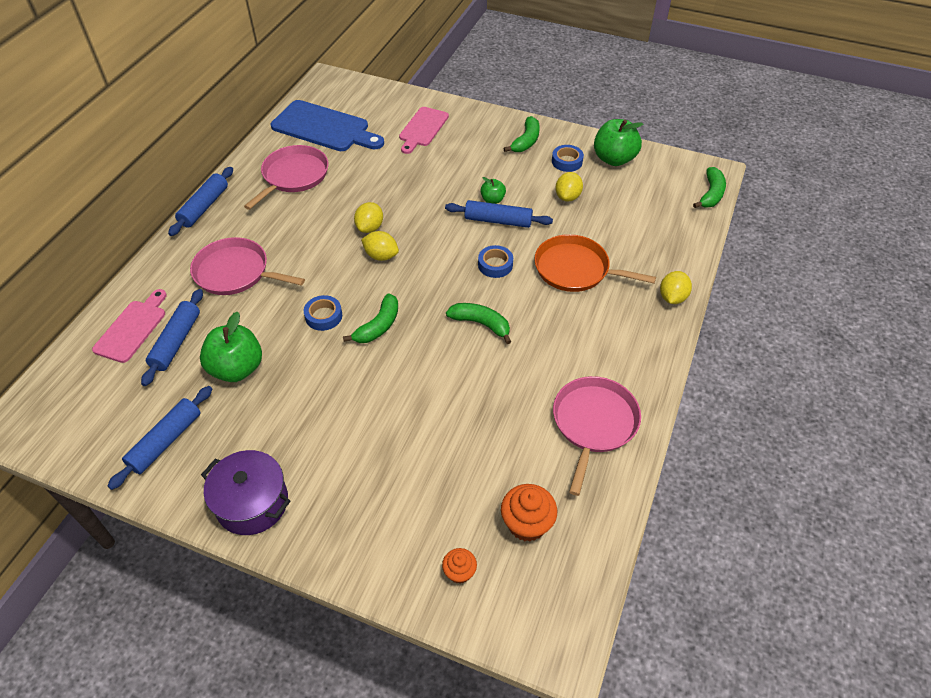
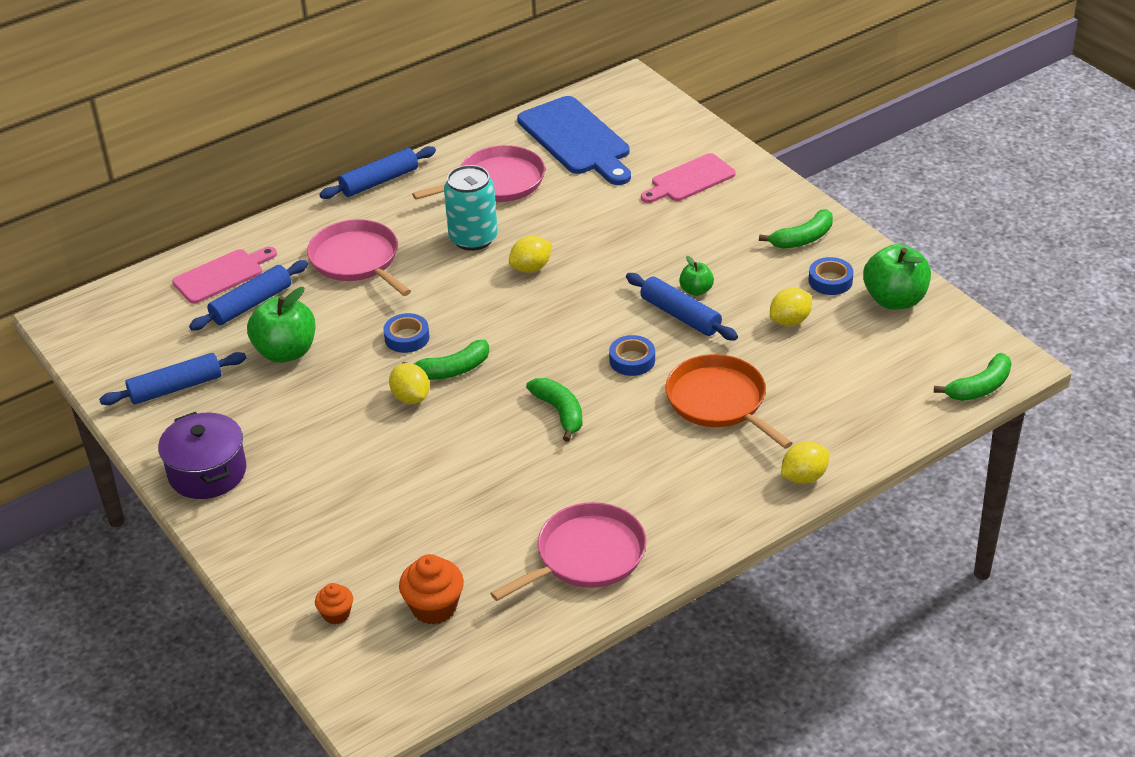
camera: 35 degrees right, 10 degrees down
yellow lemon [361,231,399,261] -> yellow lemon moved to [389,363,430,404]
none -> turquoise can [444,165,498,251]

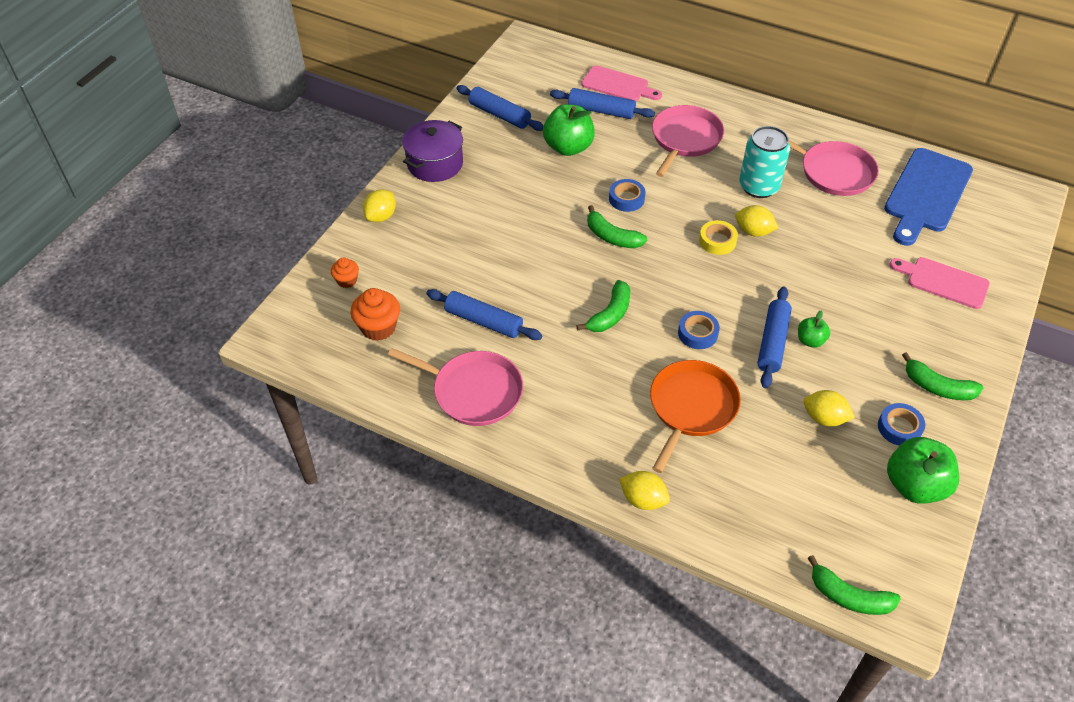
camera: 60 degrees right, 10 degrees up
blue rolling pin [319,146,436,199] -> blue rolling pin moved to [427,289,542,340]
yellow lemon [389,363,430,404] -> yellow lemon moved to [363,190,396,222]
none -> yellow tape [699,220,738,255]

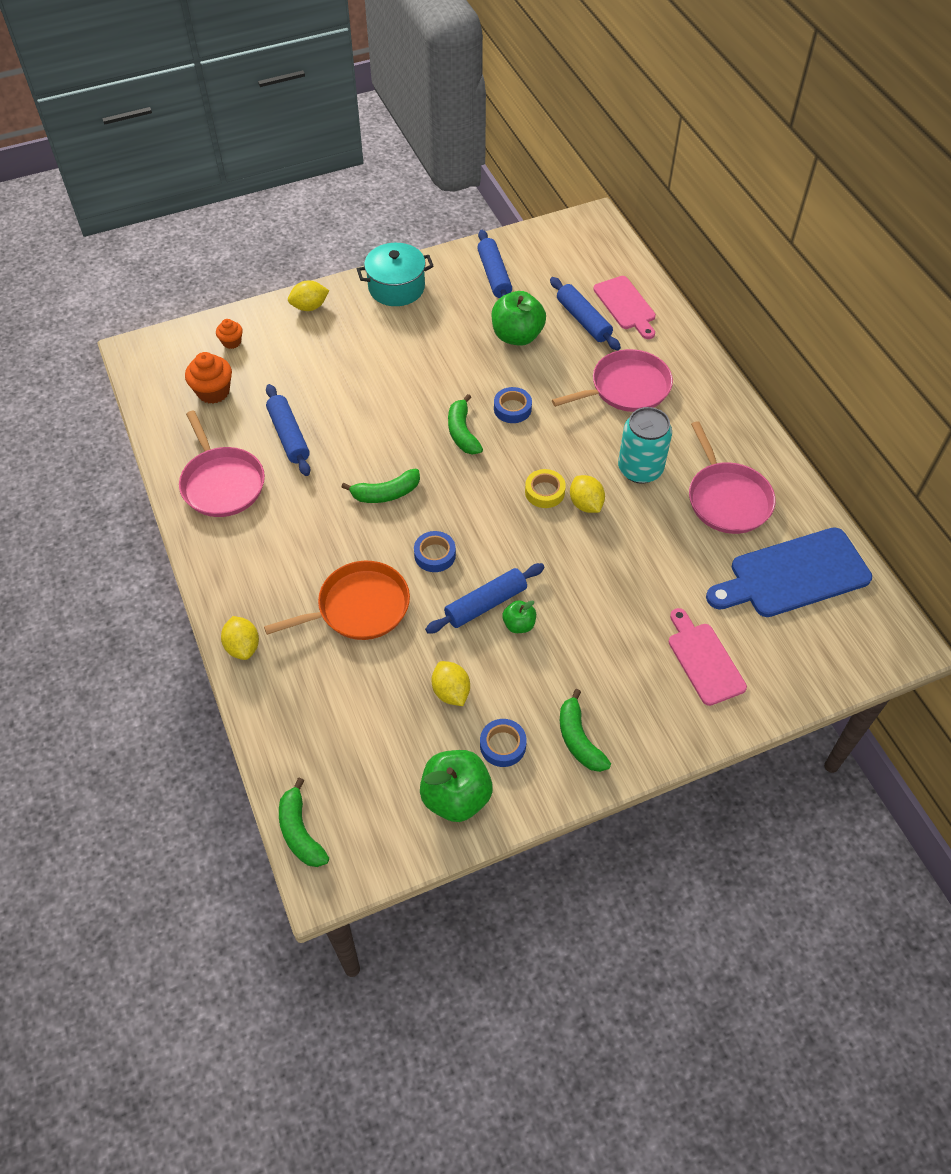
camera: 40 degrees right, 5 degrees up
purple pot [402,120,463,182] -> turquoise pot [357,243,434,306]

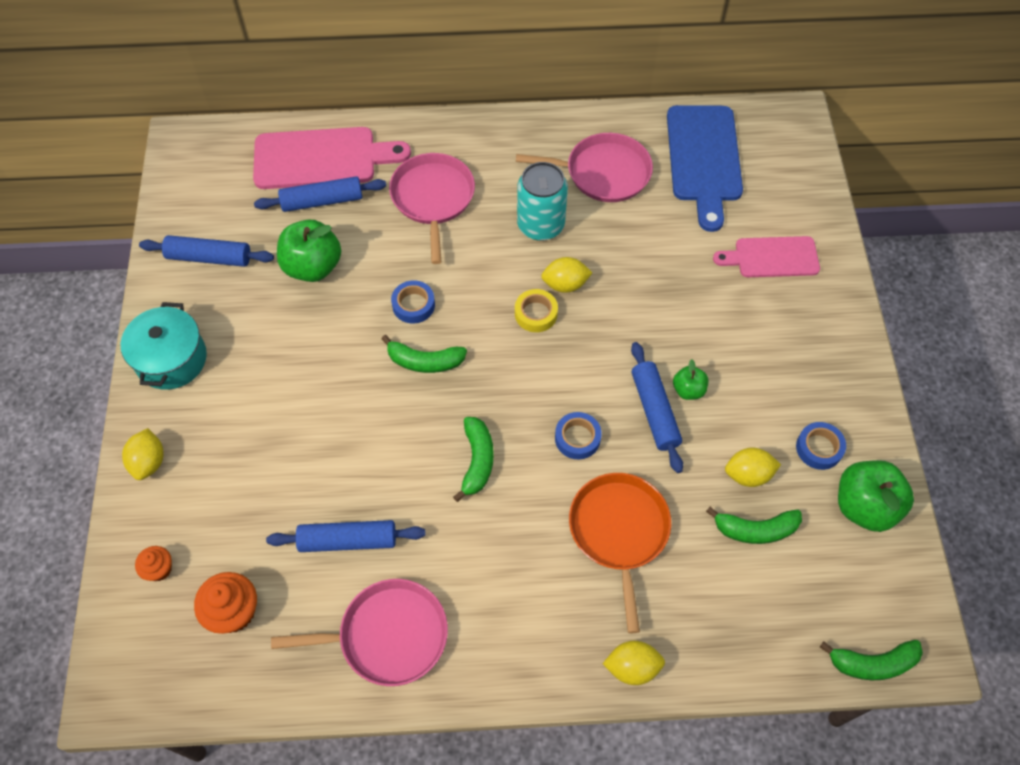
camera: 70 degrees left, 5 degrees up
green banana [560,689,611,772] -> green banana moved to [706,507,802,544]
pink cutting board [593,276,656,339] -> pink cutting board [253,127,411,189], size x1.58

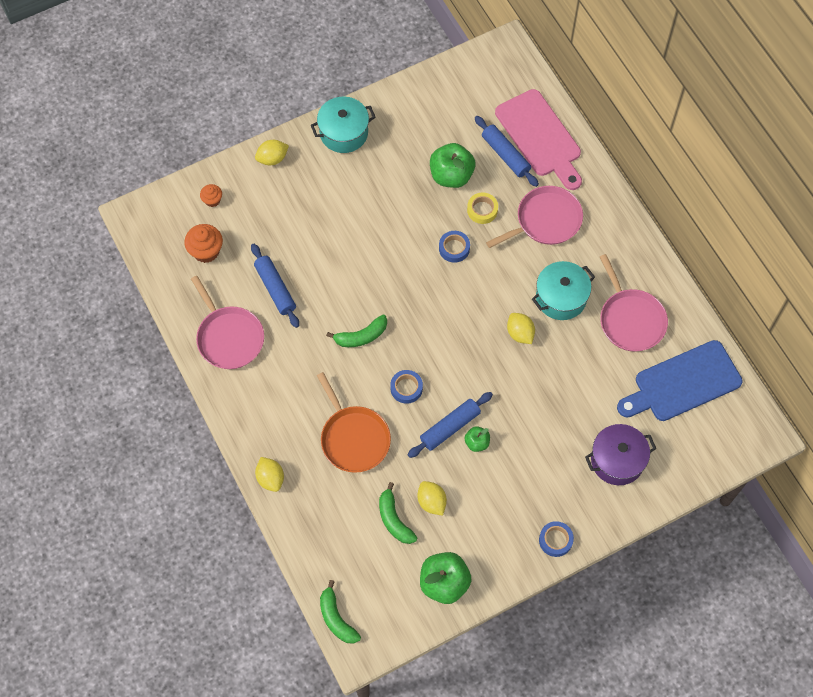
camera: 65 degrees right, 5 degrees up
blue rolling pin [139,235,274,267] -> none
green banana [381,335,467,373] -> none
yellow tape [515,289,558,332] -> yellow tape moved to [467,192,498,224]
turquoise can [517,162,568,241] -> turquoise pot [532,261,595,320]
orange pan [569,473,671,633] -> orange pan turned 90 degrees clockwise [317,372,391,473]
pink cutting board [713,236,820,277] -> purple pot [585,424,656,485]
blue tape [796,422,846,470] -> blue tape moved to [539,521,574,557]

